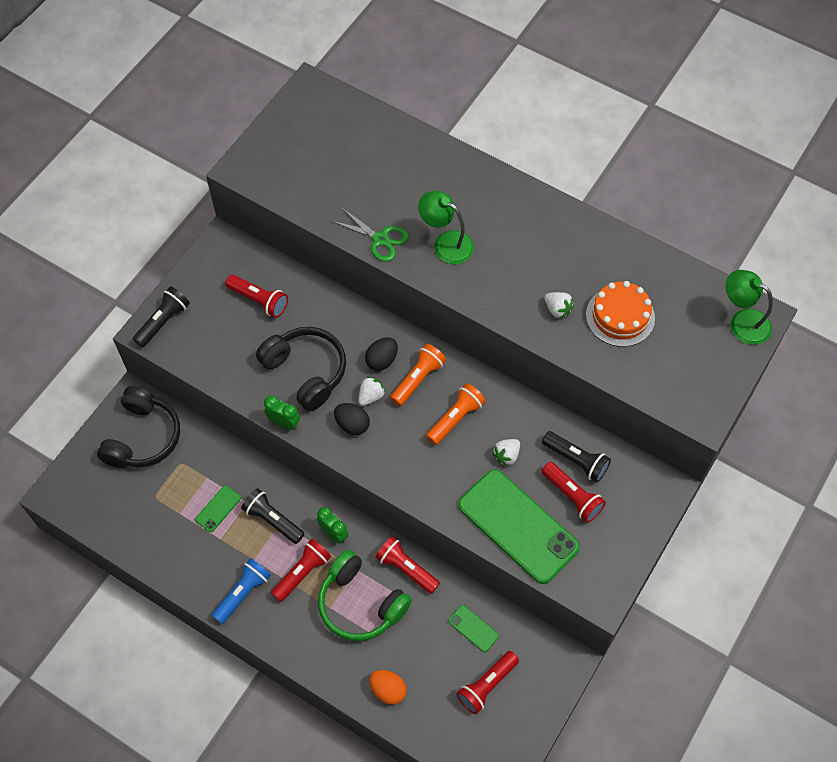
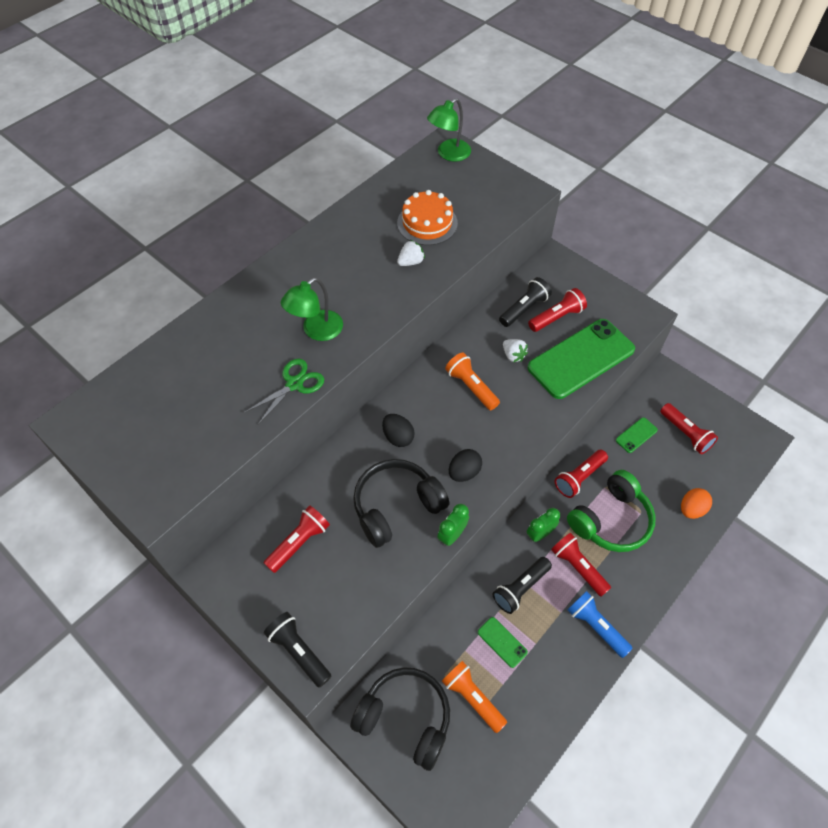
camera: 80 degrees left, 5 degrees down
white strawberry [358,377,386,406] -> none
orange flashlight [390,344,446,406] -> orange flashlight moved to [442,661,507,733]

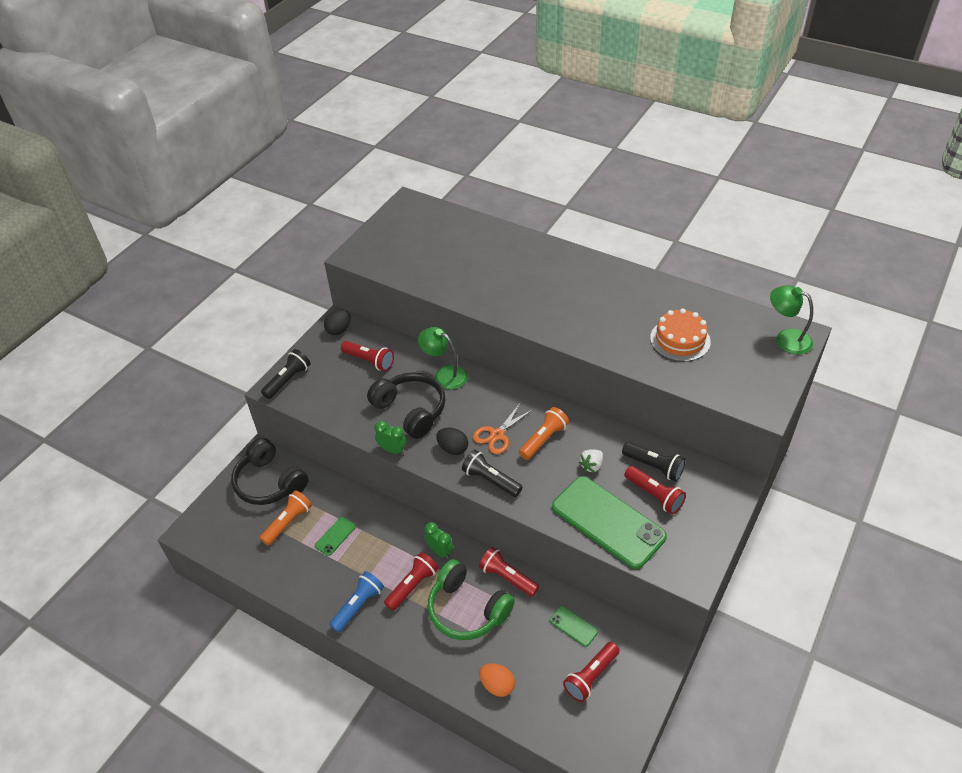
camera: 80 degrees right, 10 degrees down
green scissors [244,359,324,425] -> none
green lamp [281,277,343,341] -> green lamp moved to [418,327,468,390]
black headphones [350,667,450,771] -> black headphones turned 120 degrees clockwise [231,438,309,505]
black egg [382,414,415,447] -> black egg moved to [324,310,351,335]
white strawberry [397,240,425,266] -> none
black flashlight [493,557,552,614] -> black flashlight moved to [462,450,522,497]
none -> orange scissors [473,402,533,454]

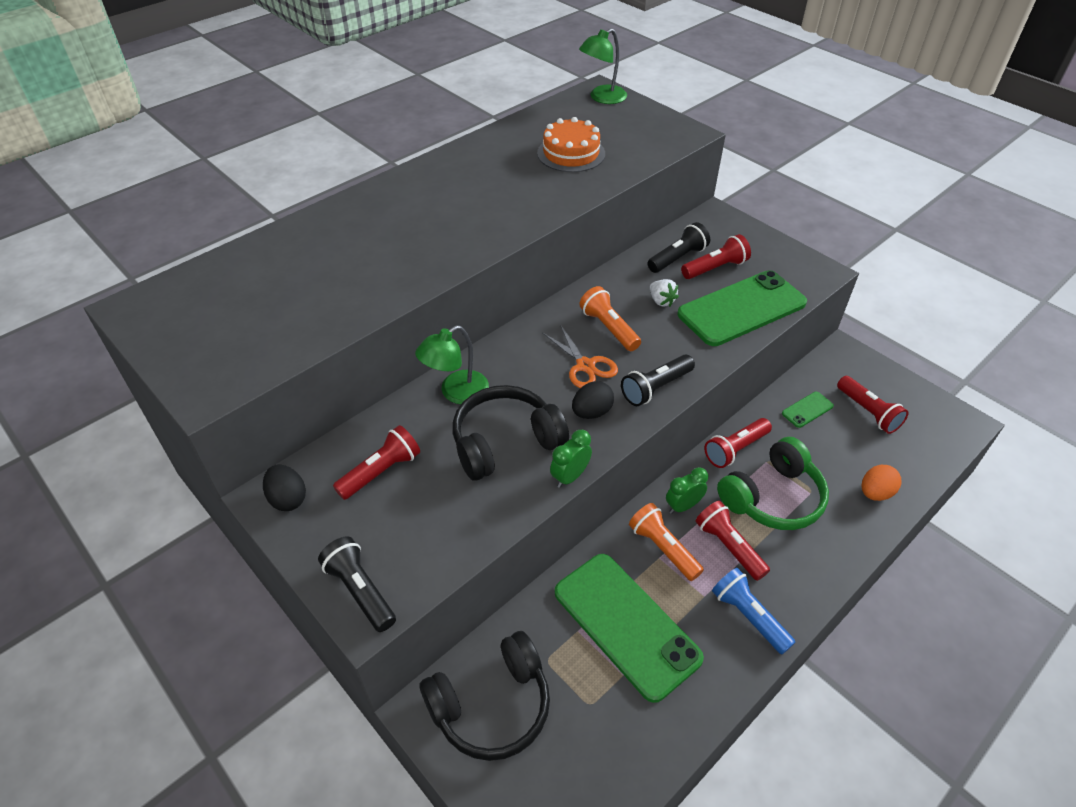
camera: 75 degrees left, 0 degrees up
orange flashlight [260,490,312,546] -> orange flashlight moved to [629,503,704,581]
green phone [315,517,356,556] -> green phone [555,554,704,703], size x2.38

